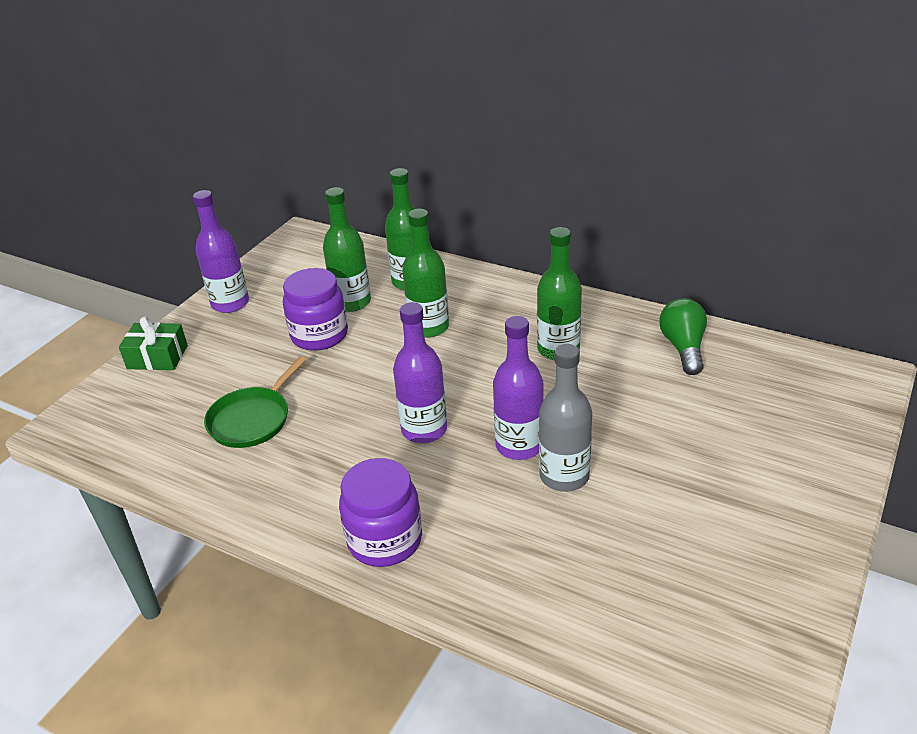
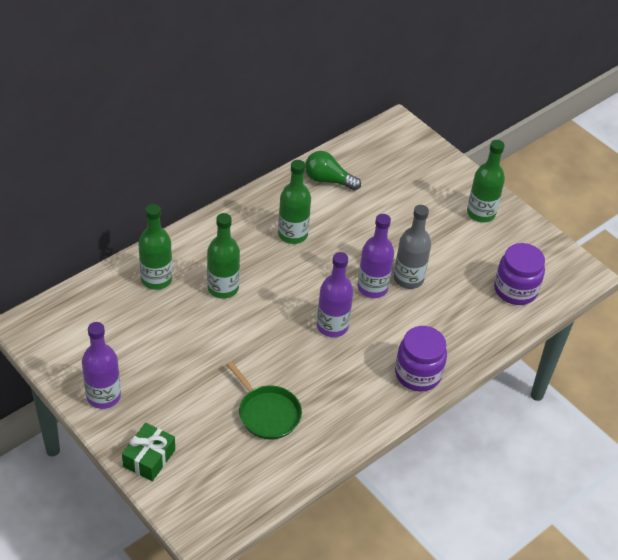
camera: 75 degrees left, 10 degrees up
purple jar [283,268,348,351] -> purple jar moved to [494,243,545,305]
green bottle [323,187,371,312] -> green bottle moved to [467,140,505,222]

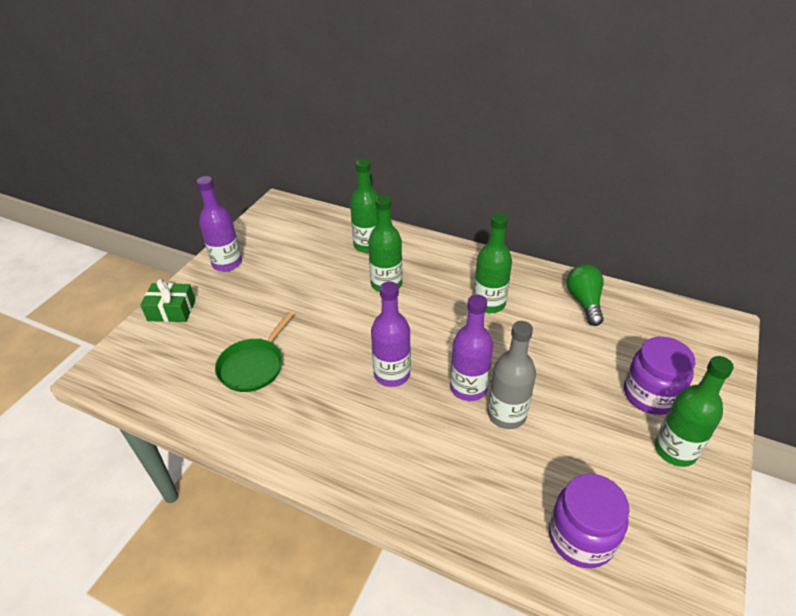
camera: 70 degrees right, 5 degrees down
purple jar [395,326,447,392] -> purple jar moved to [624,337,695,415]

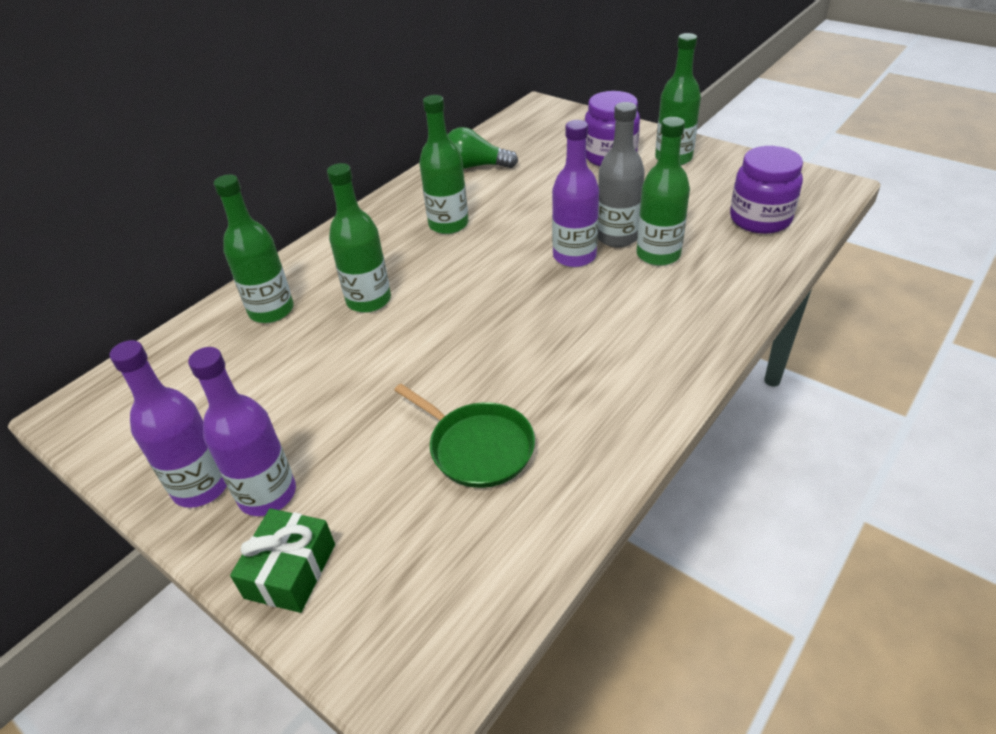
camera: 75 degrees left, 0 degrees up
purple bottle [371,281,411,387] -> purple bottle moved to [188,347,296,516]
none -> green bottle [636,117,690,266]

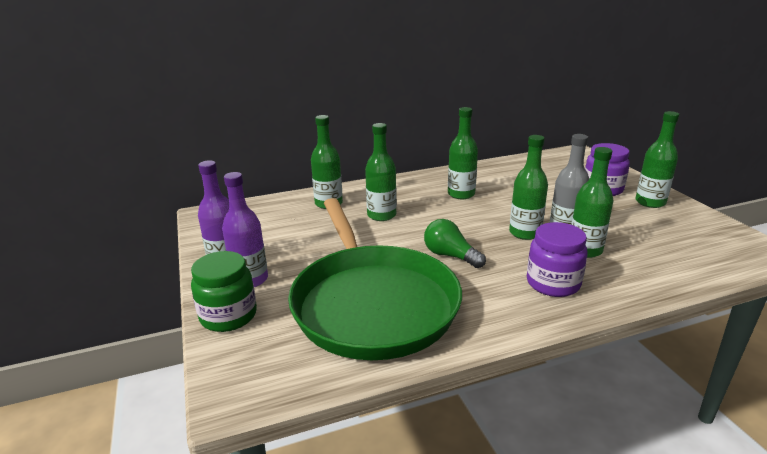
camera: 30 degrees right, 15 degrees down
green gift [230,508,335,613] -> green jar [191,251,257,332]
green pan [394,384,535,488] -> green pan [288,198,462,360], size x2.37
green light bulb [447,127,518,169] -> green light bulb moved to [424,219,486,268]
purple bottle [552,120,599,267] -> green bottle [509,135,548,240]
purple jar [730,146,803,234] -> purple jar moved to [527,222,587,297]

